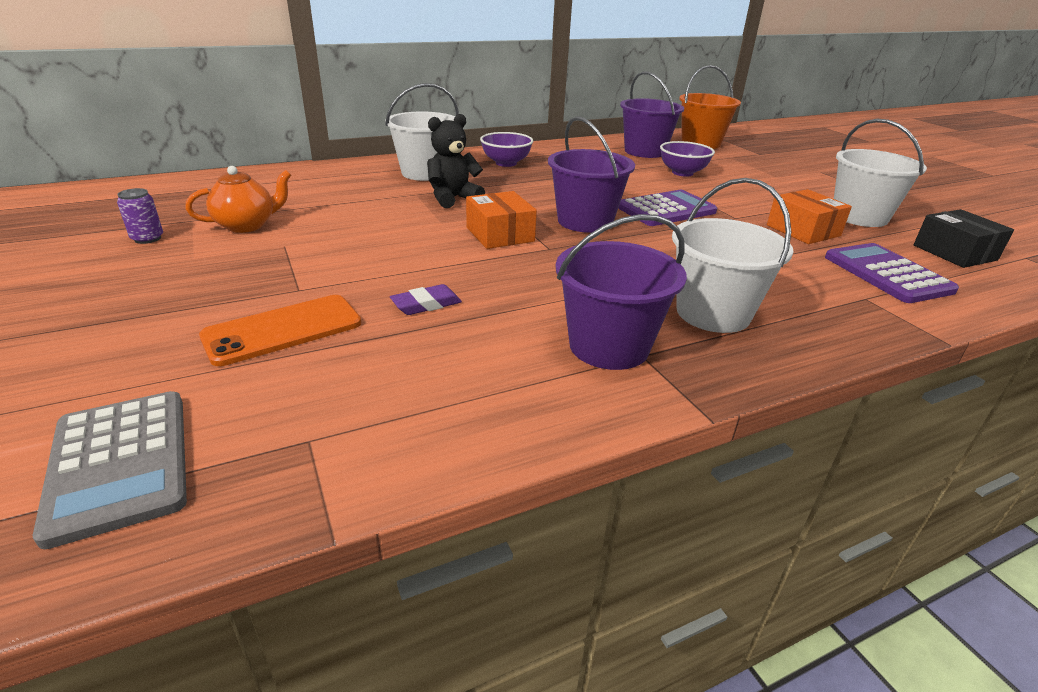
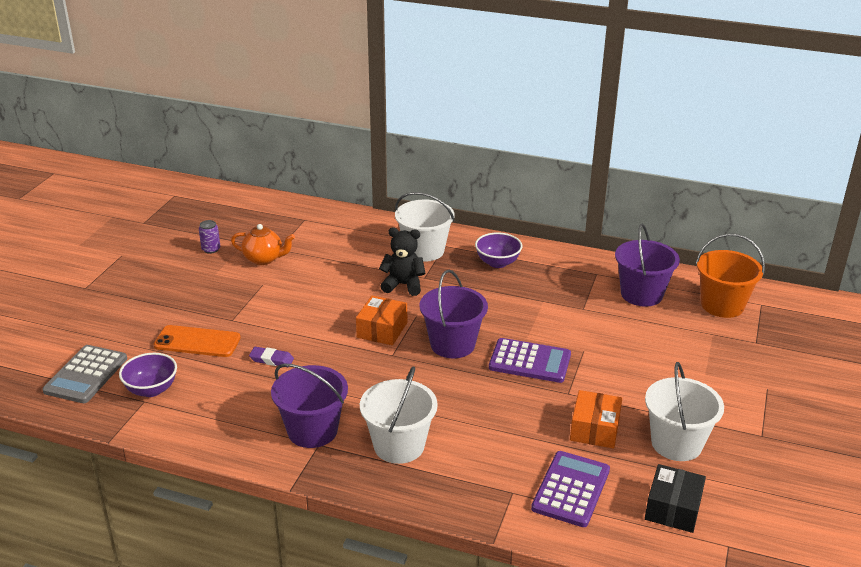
camera: 45 degrees right, 0 degrees up
purple bowl [660,141,715,177] -> purple bowl moved to [119,353,177,397]

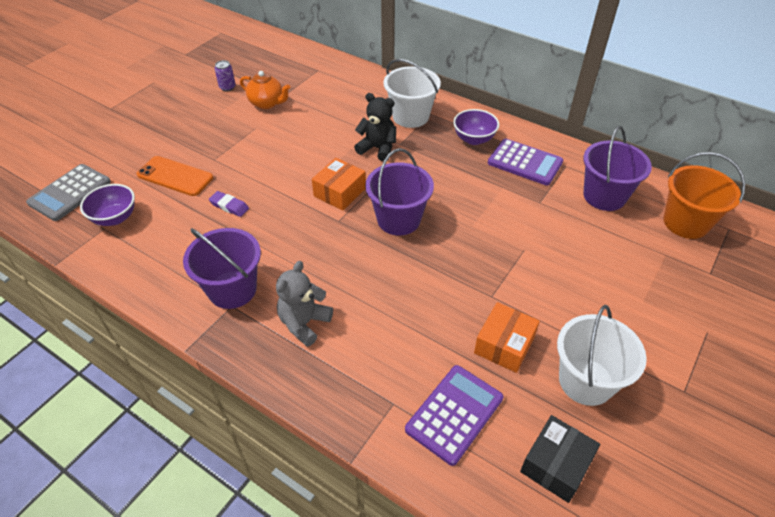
camera: 15 degrees right, 15 degrees up
white bucket [360,366,438,464] -> grey teddy bear [276,261,333,347]
purple calculator [489,338,571,383] -> purple calculator moved to [488,139,563,185]

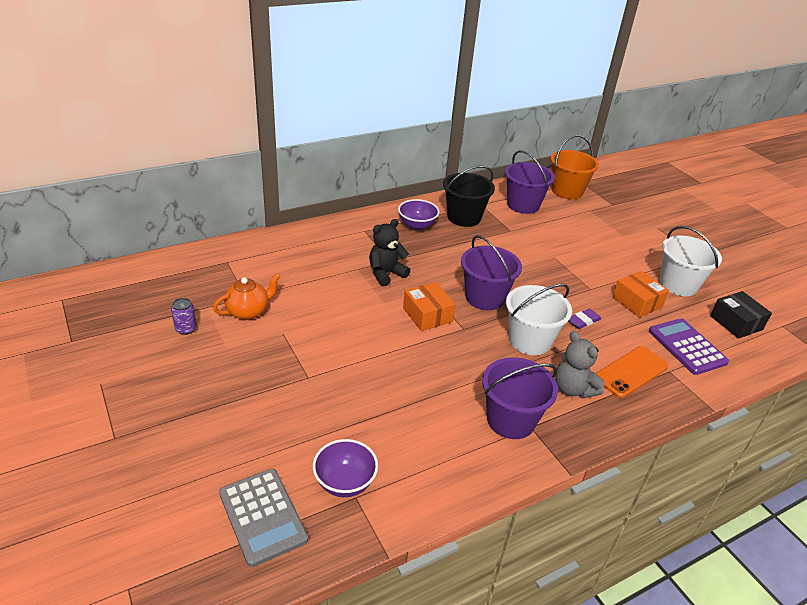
camera: 65 degrees left, 10 degrees down
orange phone [137,156,213,196] -> orange phone moved to [595,346,669,398]
purple eraser [209,191,249,217] -> purple eraser moved to [569,309,601,329]
white bucket [383,59,441,128] -> white bucket moved to [506,284,572,355]
purple calculator [488,139,563,185] -> black bucket [443,165,495,227]

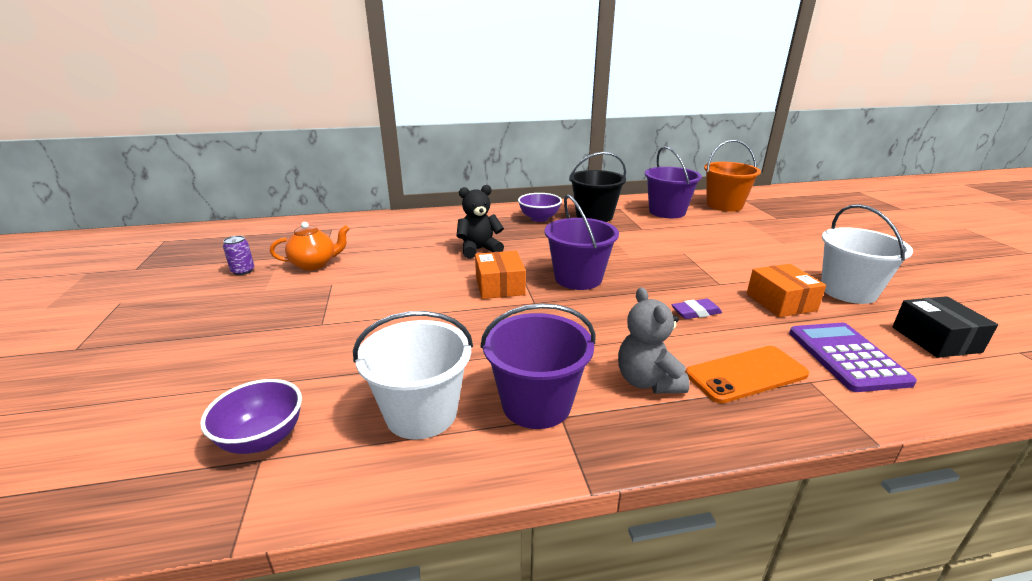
camera: 20 degrees right, 10 degrees down
grey calculator [219,469,308,567] -> none
white bucket [506,284,572,355] -> white bucket moved to [353,311,473,440]

